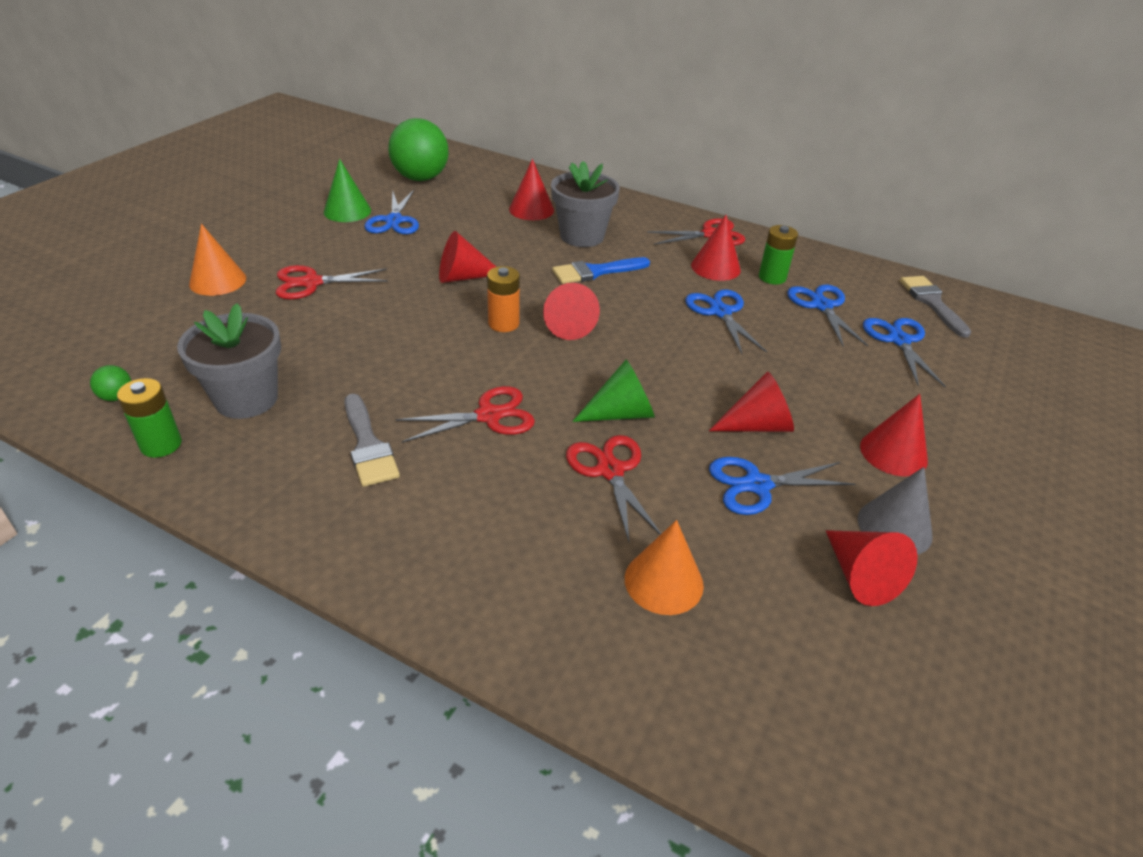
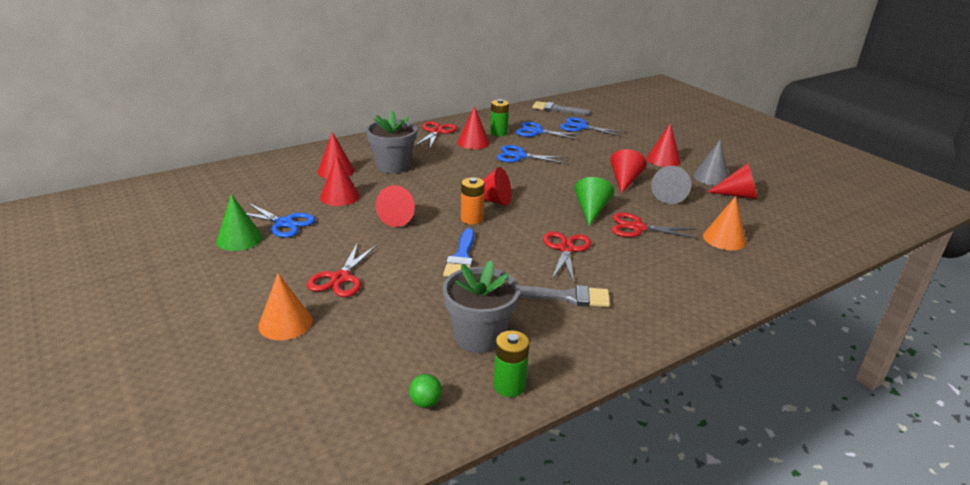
camera: 60 degrees left, 10 degrees down
green ball [388,118,449,181] -> none
blue brush [552,257,650,284] -> blue brush moved to [443,228,474,277]
blue scissors [709,457,855,515] -> grey cone [651,166,691,204]
none -> red cone [320,155,360,206]

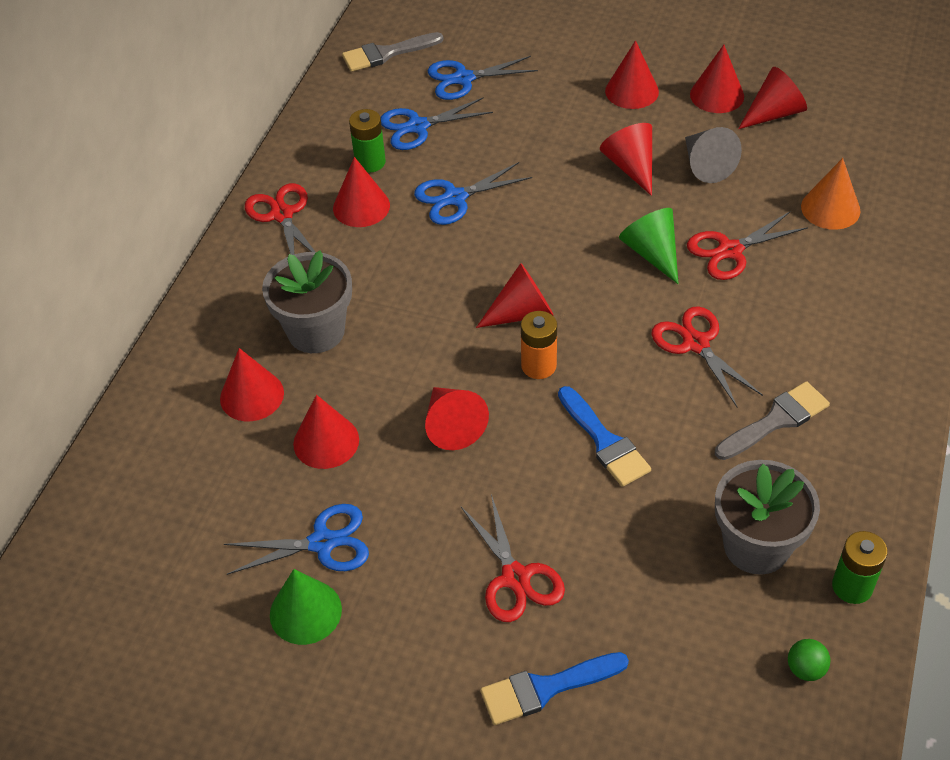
camera: 35 degrees left, 20 degrees up
orange cone [258,273,313,340] -> blue brush [480,652,629,725]
grey cone [693,140,729,186] -> red cone [690,45,744,113]

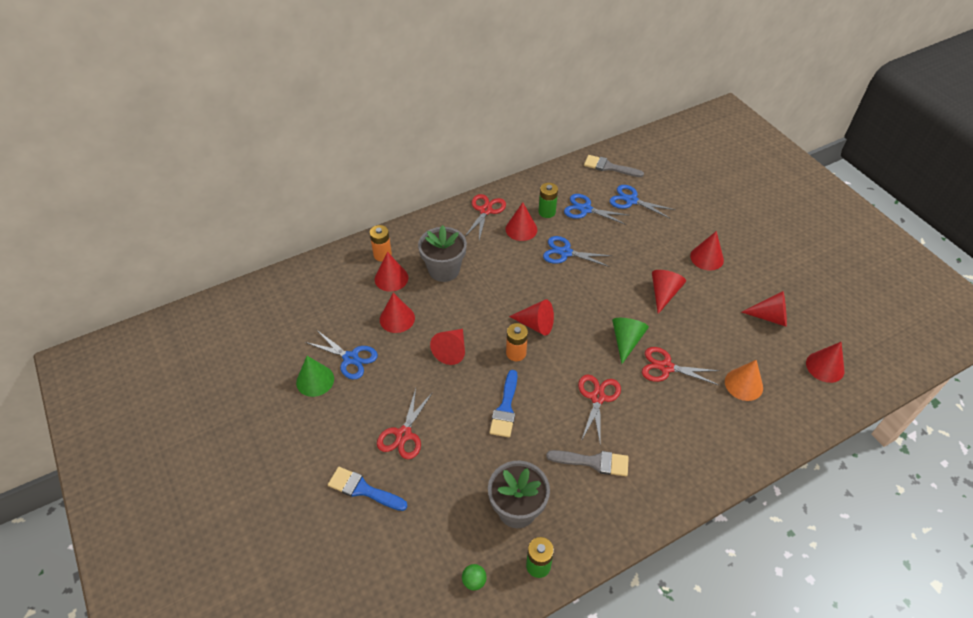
camera: 40 degrees right, 0 degrees up
grey cone [685,127,742,183] -> none
red cone [690,45,744,113] -> red cone moved to [806,342,844,383]
none -> orange battery [370,225,392,261]

